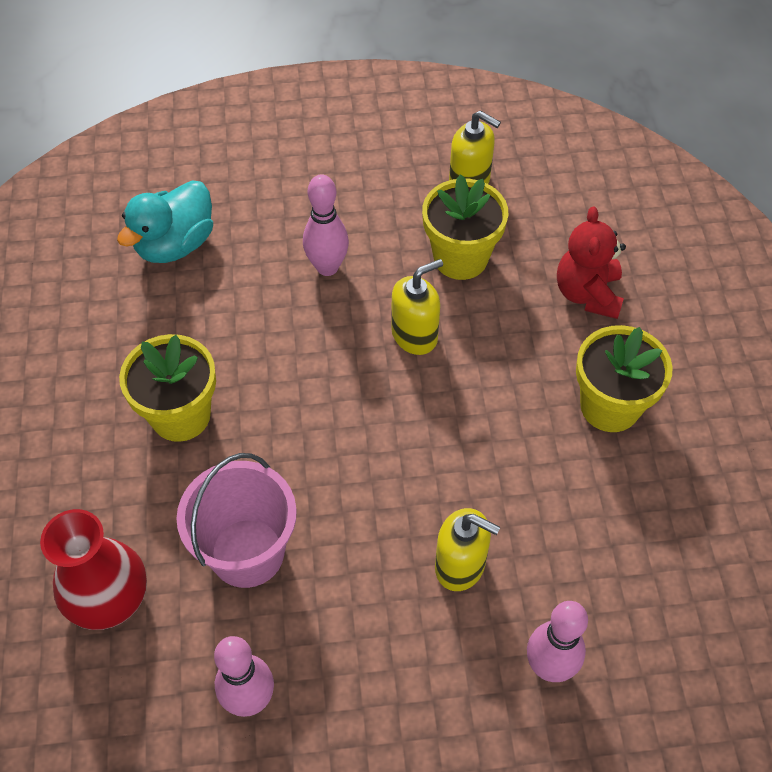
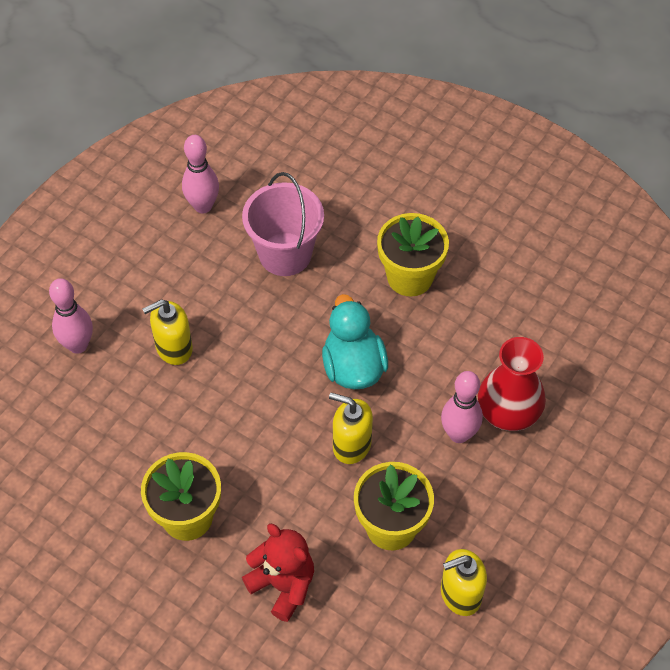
camera: 130 degrees right, 0 degrees up
red vase [40,509,147,630] -> red vase moved to [478,337,546,431]
turquoise duck [117,180,213,263] -> turquoise duck moved to [322,294,388,389]
yellow soap dispenser [391,259,443,355] -> yellow soap dispenser turned 105 degrees clockwise [329,393,373,464]

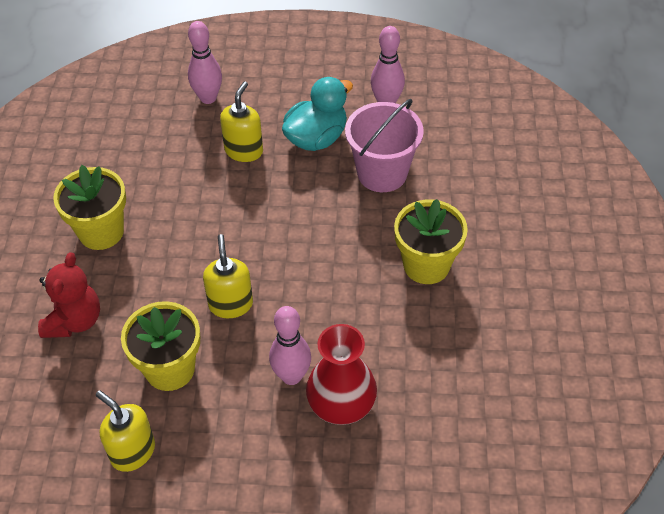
camera: 60 degrees right, 5 degrees down
yellow soap dispenser [142,299,193,365] -> yellow soap dispenser turned 75 degrees clockwise [220,81,263,162]
turquoise duck [322,294,388,389] -> turquoise duck moved to [282,77,353,151]

